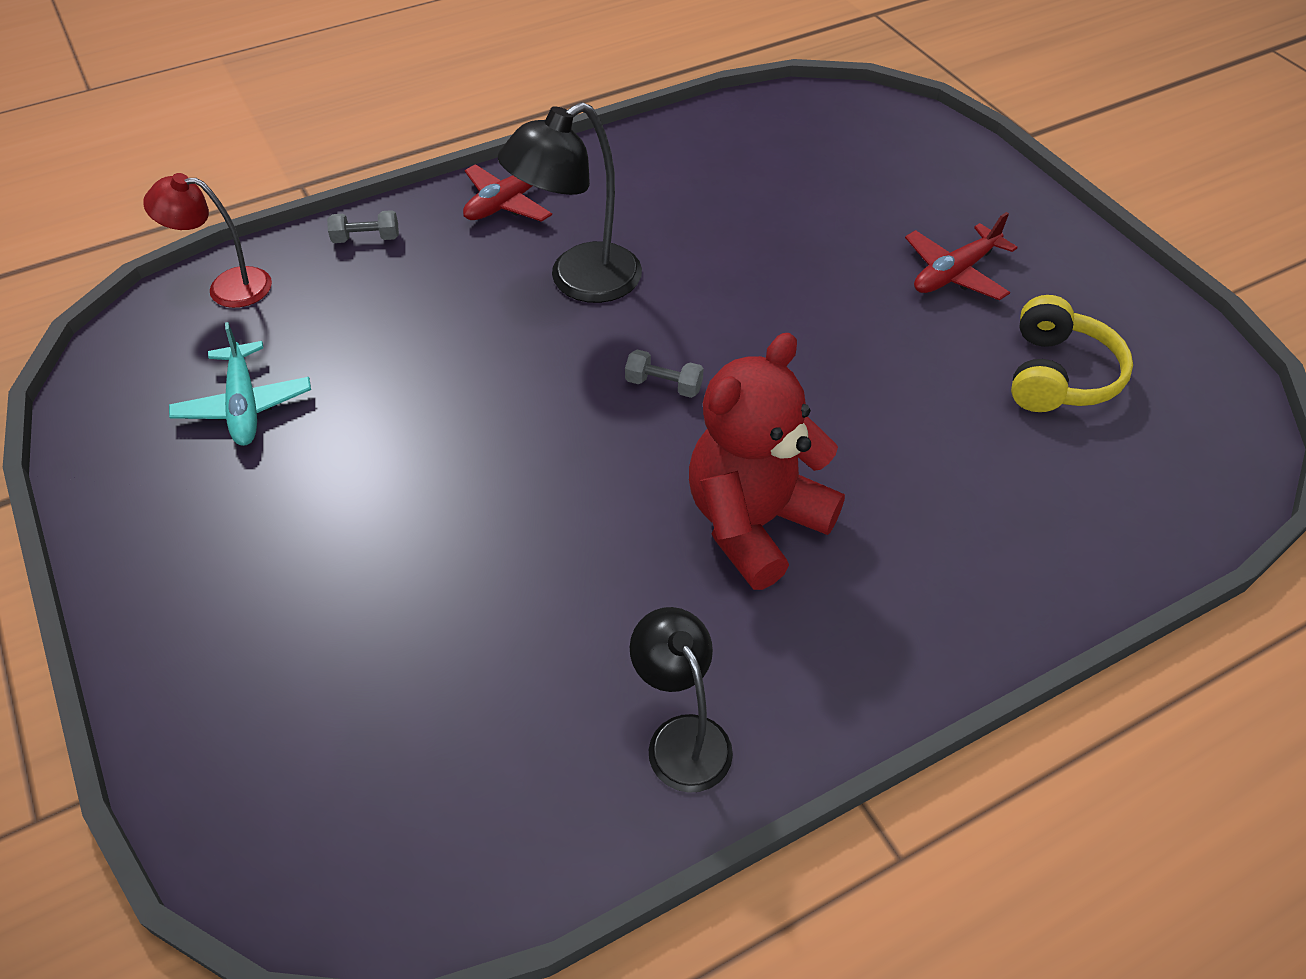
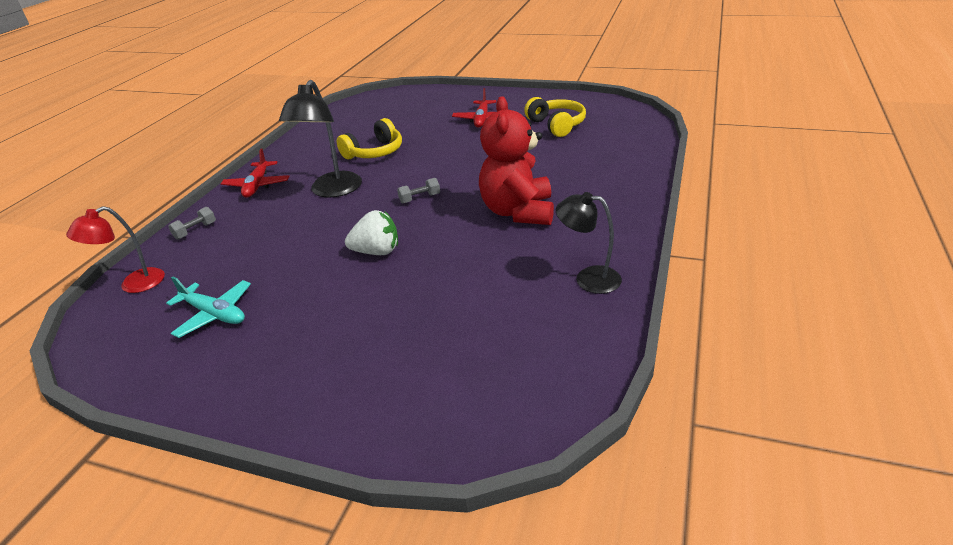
camera: 40 degrees left, 15 degrees down
none -> yellow headphones [337,118,402,159]
none -> white strawberry [345,210,398,255]

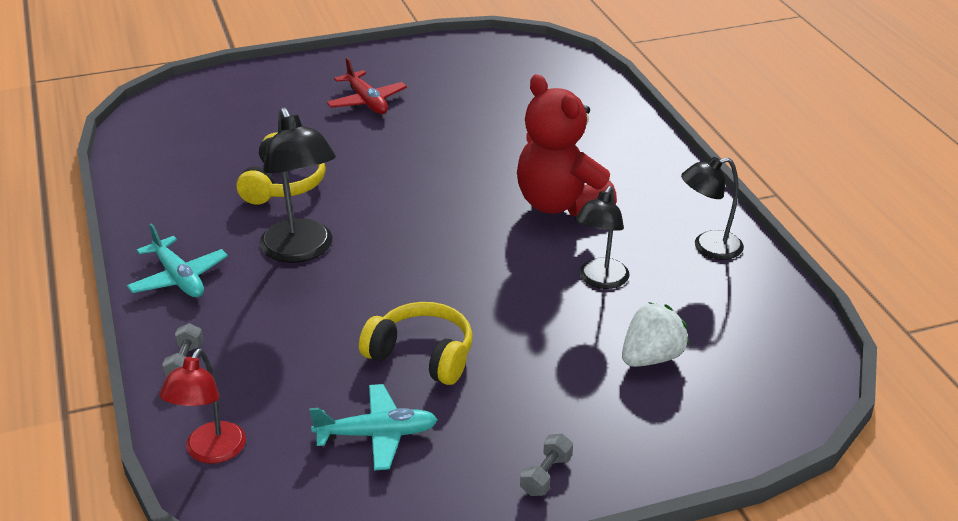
camera: 40 degrees left, 0 degrees up
red plane [221,149,290,198] -> turquoise plane [127,223,228,297]
white strawberry [345,210,398,255] -> white strawberry moved to [622,302,689,367]
grey dumbbell [397,178,440,203] -> grey dumbbell moved to [520,434,573,496]
yellow headphones [524,97,586,137] -> yellow headphones moved to [359,302,473,385]
none -> black lamp [575,186,630,289]

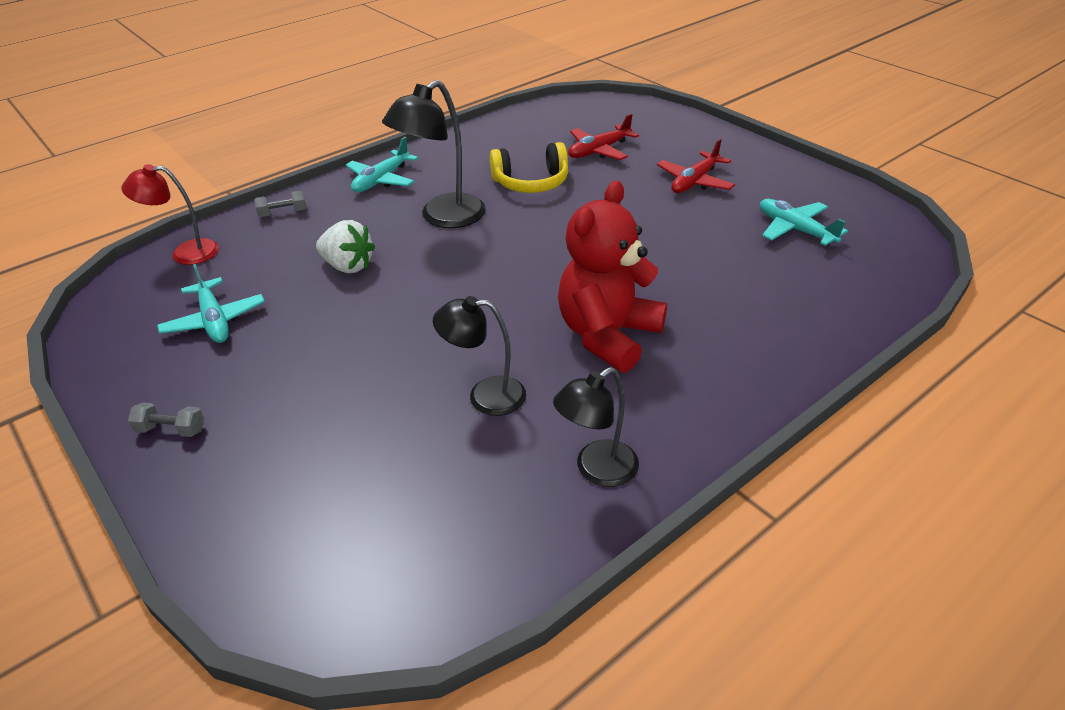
camera: 70 degrees right, 5 degrees up
yellow headphones [359,302,473,385] -> none
white strawberry [622,302,689,367] -> white strawberry moved to [316,220,375,273]
black lamp [681,157,744,260] -> black lamp turned 90 degrees counterclockwise [553,367,639,487]
none -> red plane [568,114,639,160]
none -> turquoise plane [760,199,848,246]

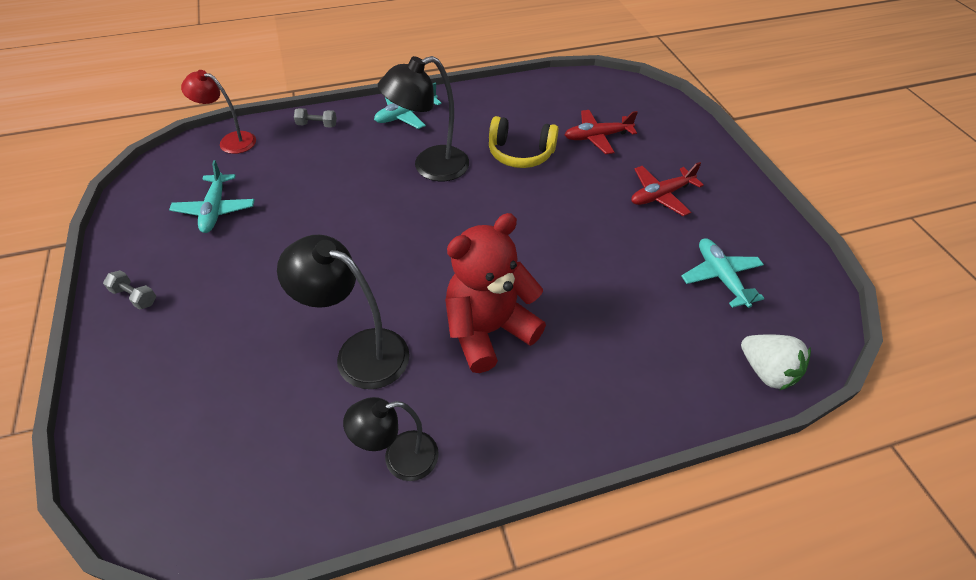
camera: 20 degrees right, 10 degrees up
white strawberry [316,220,375,273] -> white strawberry moved to [741,334,811,391]
black lamp [433,296,526,416] -> black lamp [277,235,410,389], size x1.50

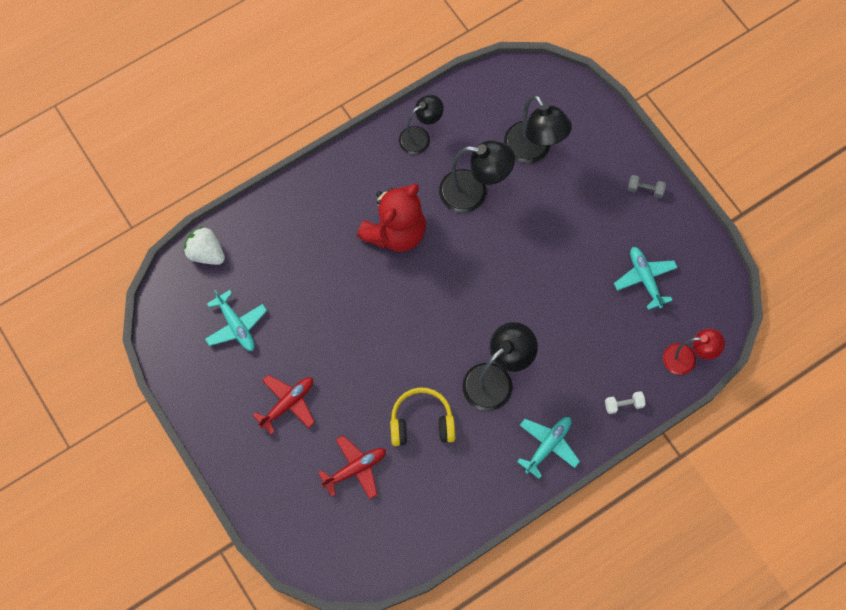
camera: 165 degrees right, 20 degrees up
grey dumbbell [294,108,337,128] -> white dumbbell [605,391,646,414]
none -> black lamp [504,95,572,163]

